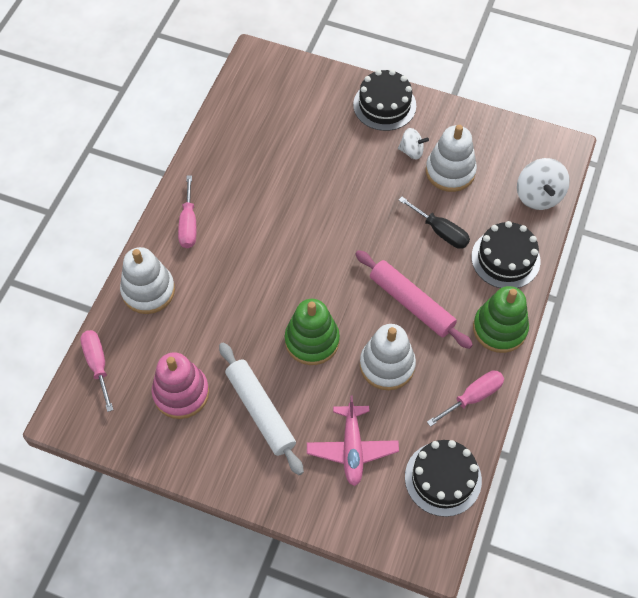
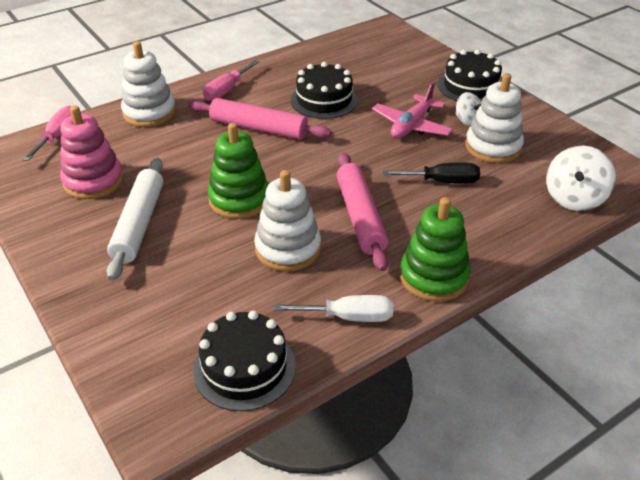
camera: 35 degrees right, 20 degrees down
pink plane [307,396,399,486] -> pink plane moved to [372,82,453,139]
black screwdriver [399,197,470,249] -> black screwdriver turned 75 degrees counterclockwise [382,163,480,183]
pink screwdriver [427,371,504,427] -> white screwdriver [274,295,393,322]
black cake [472,221,541,288] -> black cake moved to [291,62,358,119]
none -> pink rolling pin [188,98,332,140]

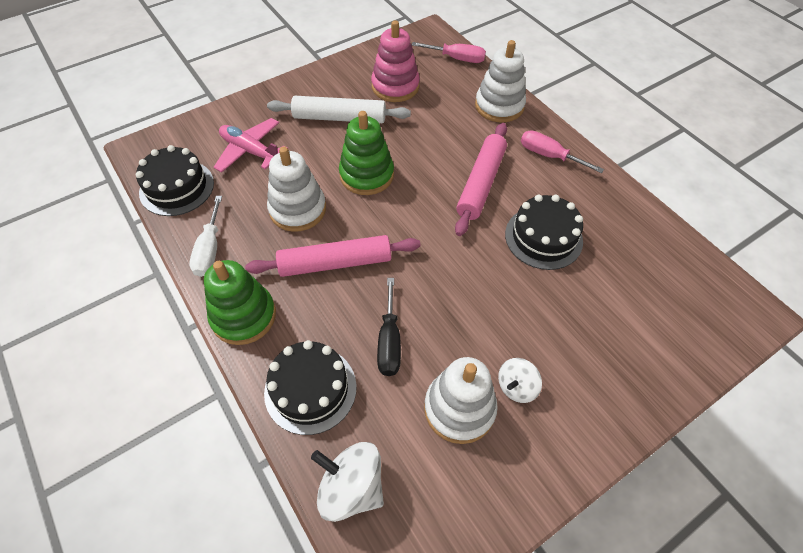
camera: 90 degrees right, 15 degrees up
pink plane [372,82,453,139] -> pink plane moved to [214,118,286,173]
black cake [438,50,502,102] -> black cake moved to [264,340,357,435]

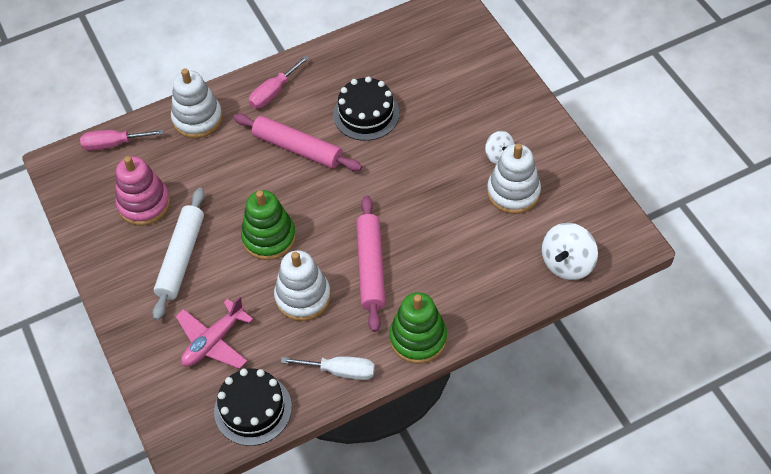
camera: 80 degrees left, 0 degrees up
black cake [264,340,357,435] -> none
black screwdriver [377,278,401,376] -> none
pink screwdriver [412,42,486,63] -> pink screwdriver turned 120 degrees counterclockwise [80,129,164,151]

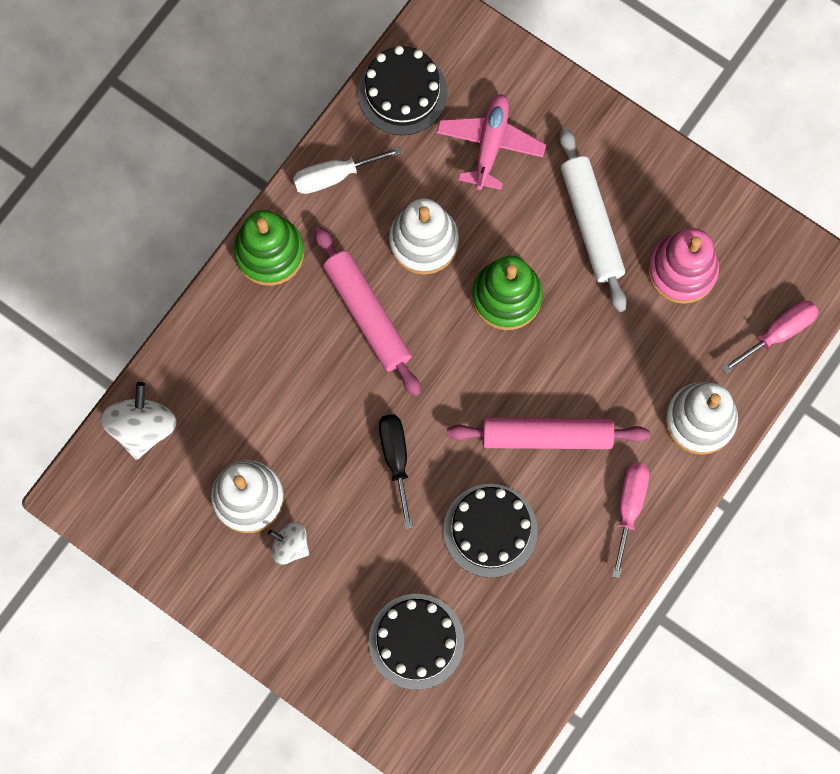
camera: 150 degrees right, 20 degrees up
none -> black cake [369,594,464,690]
none -> black screwdriver [379,414,413,529]

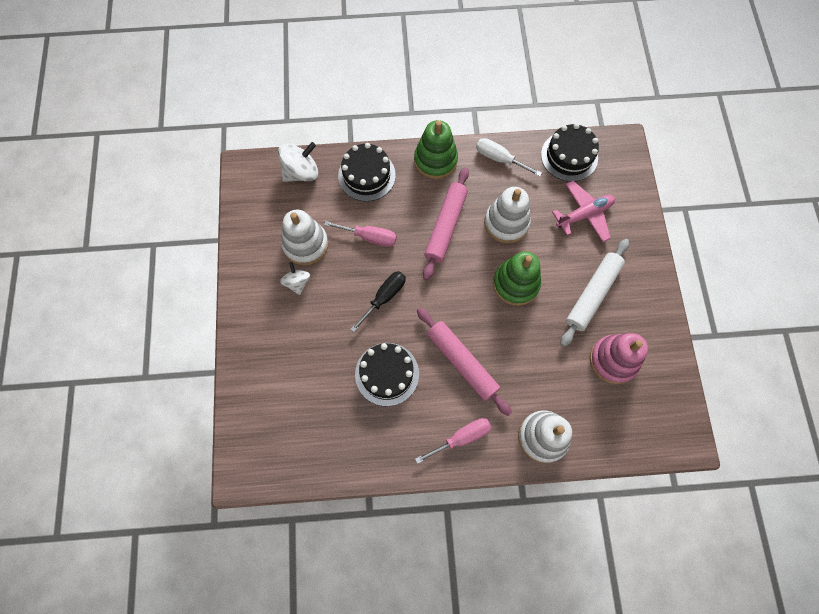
camera: 50 degrees right, 5 degrees down
black cake [369,594,464,690] -> black cake moved to [338,143,396,202]
pink screwdriver [721,301,819,374] -> pink screwdriver moved to [324,221,397,247]

